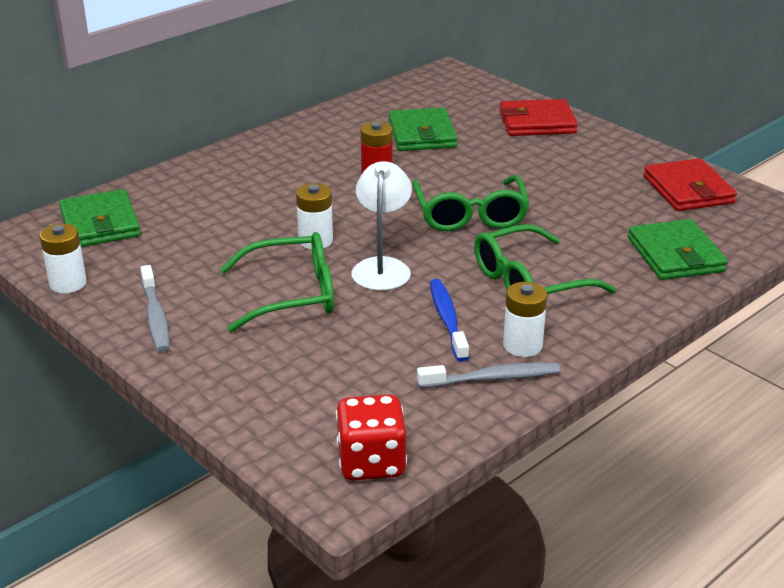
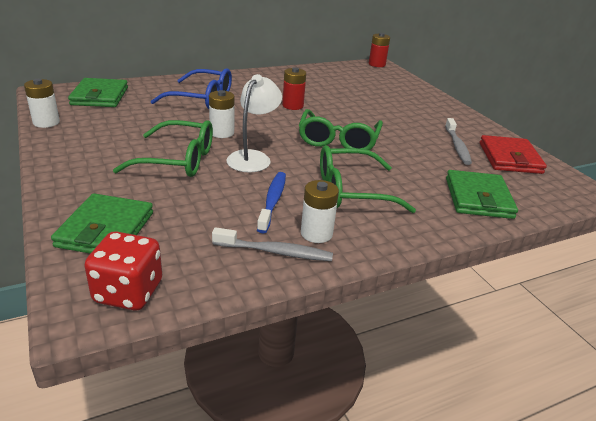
camera: 15 degrees right, 0 degrees up
grey toothbrush [140,265,170,352] -> grey toothbrush moved to [445,118,472,165]
green wallet [388,107,458,151] -> green wallet moved to [51,193,153,254]
red wallet [499,99,578,136] -> none
none -> blue glasses [151,68,232,109]
none -> red battery [369,33,390,67]

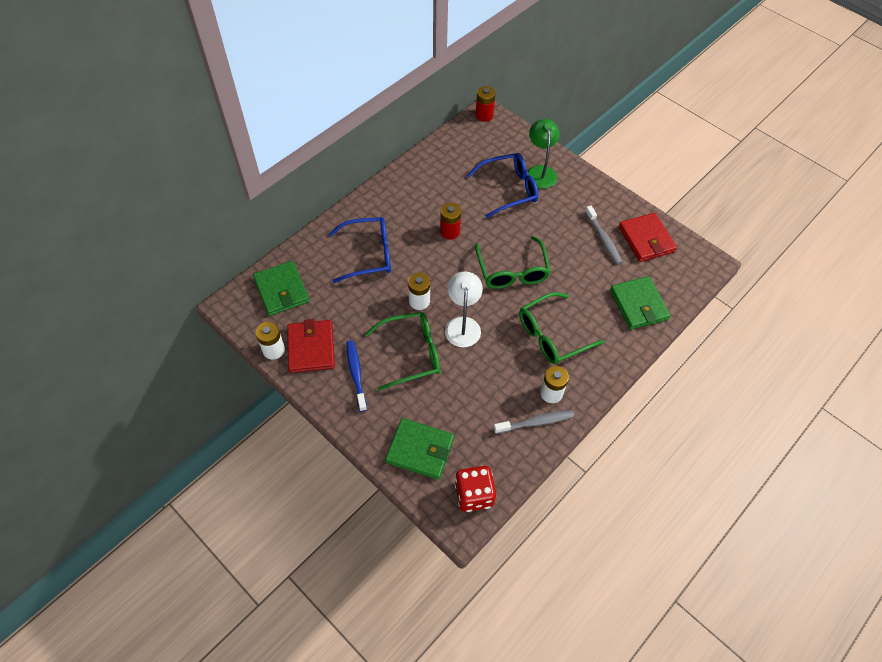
camera: 20 degrees left, 25 degrees up
green wallet [51,193,153,254] -> green wallet turned 60 degrees counterclockwise [385,418,454,480]
blue toothbrush [257,172,286,233] -> blue toothbrush moved to [346,340,367,412]
none -> red wallet [287,319,335,373]
none -> blue glasses [467,153,538,218]
none -> green lamp [527,119,559,189]

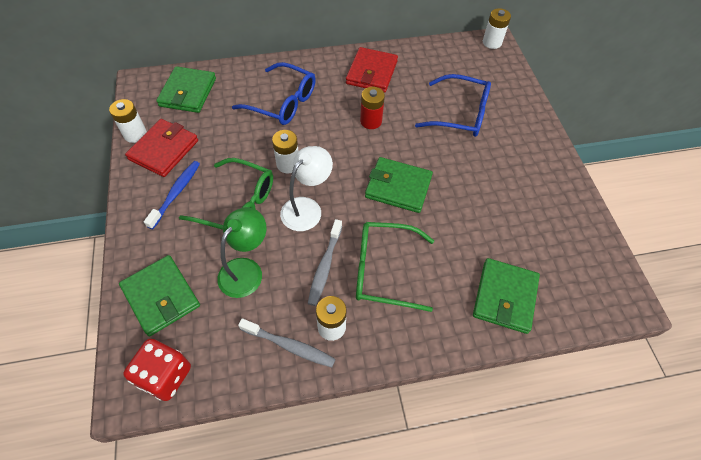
camera: 35 degrees right, 0 degrees up
green glasses [475,236,551,289] -> green wallet [365,157,433,213]
red battery [476,86,496,122] -> white battery [483,8,511,49]
green lamp [527,119,559,189] -> green lamp moved to [217,207,266,298]
grey toothbrush [585,206,622,264] -> grey toothbrush moved to [308,219,342,306]
red wallet [619,213,677,262] -> red wallet moved to [346,47,398,93]

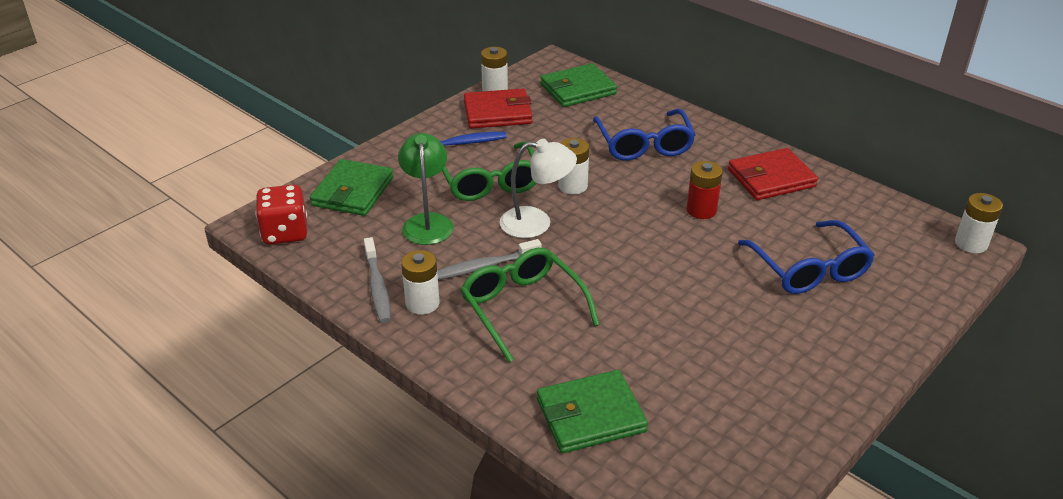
camera: 55 degrees right, 20 degrees down
green lamp [217,207,266,298] -> green lamp turned 90 degrees counterclockwise [398,133,454,245]
green wallet [365,157,433,213] -> none

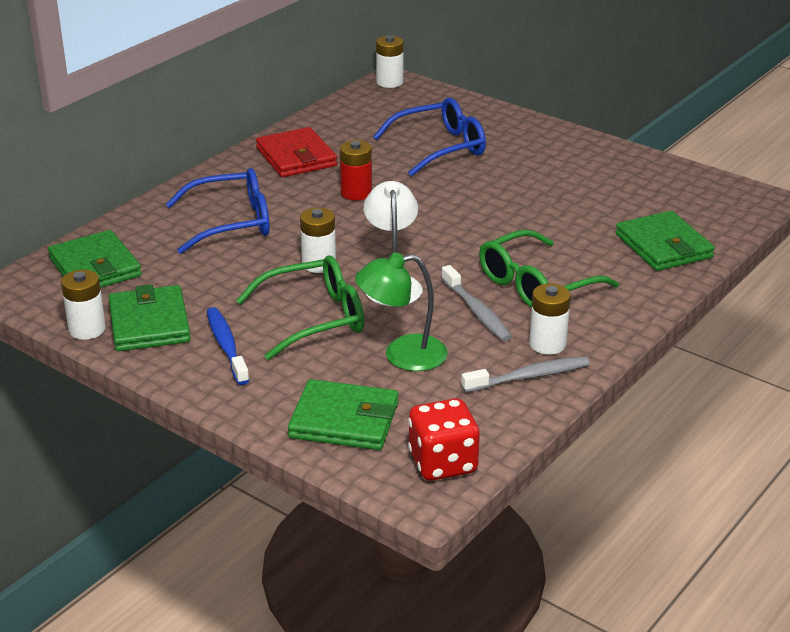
camera: 95 degrees left, 5 degrees down
red wallet [464,88,533,129] -> green wallet [109,284,191,351]

